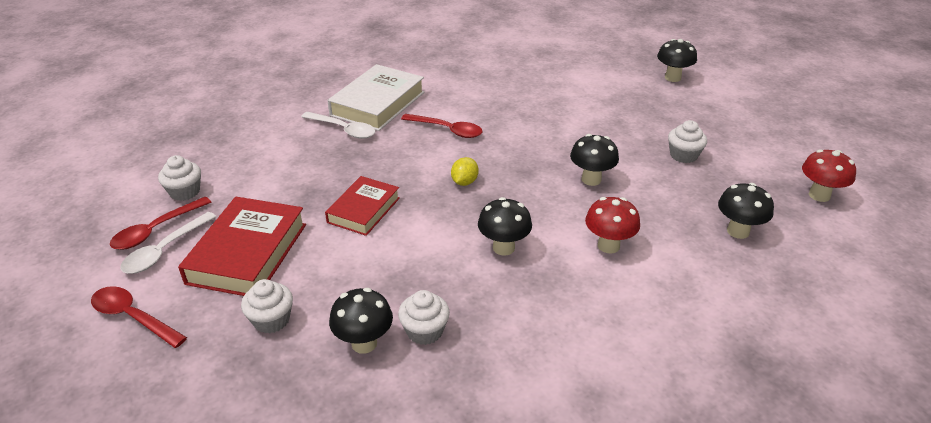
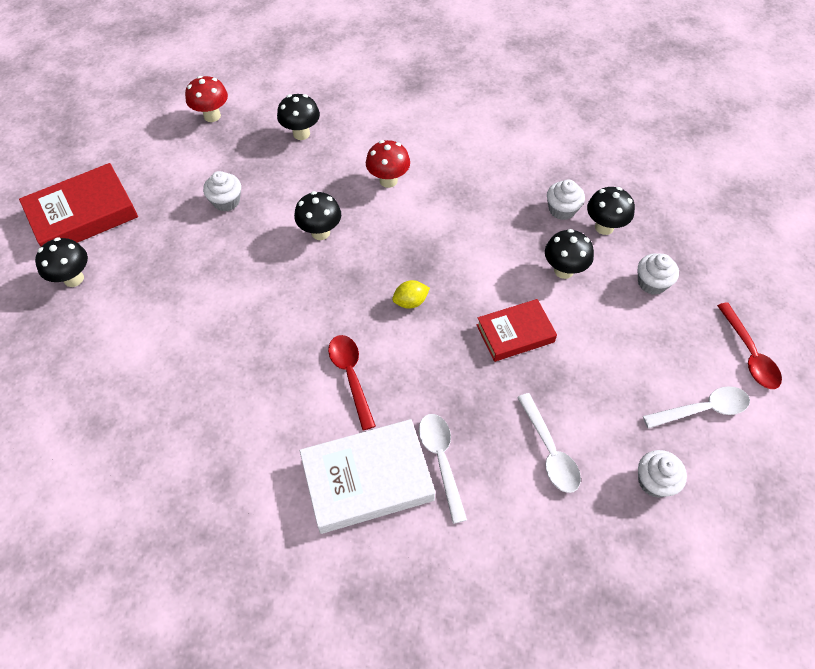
camera: 135 degrees left, 20 degrees up
red spoon [110,197,211,250] -> none
red book [178,197,306,296] -> red book moved to [19,163,138,247]
black mushroom [478,197,532,256] -> black mushroom moved to [545,229,594,279]
none -> white spoon [517,393,581,493]

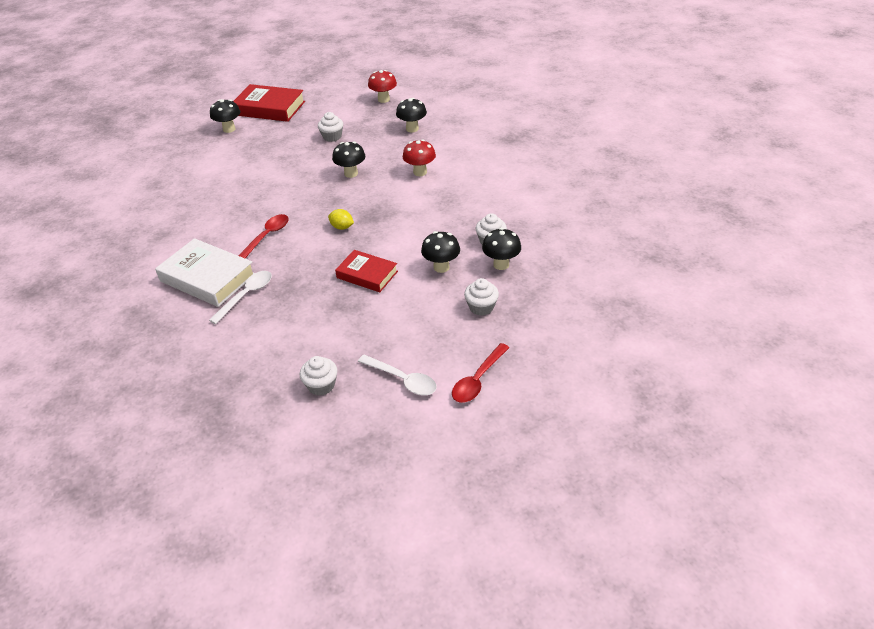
camera: 50 degrees right, 15 degrees down
white spoon [517,393,581,493] -> none

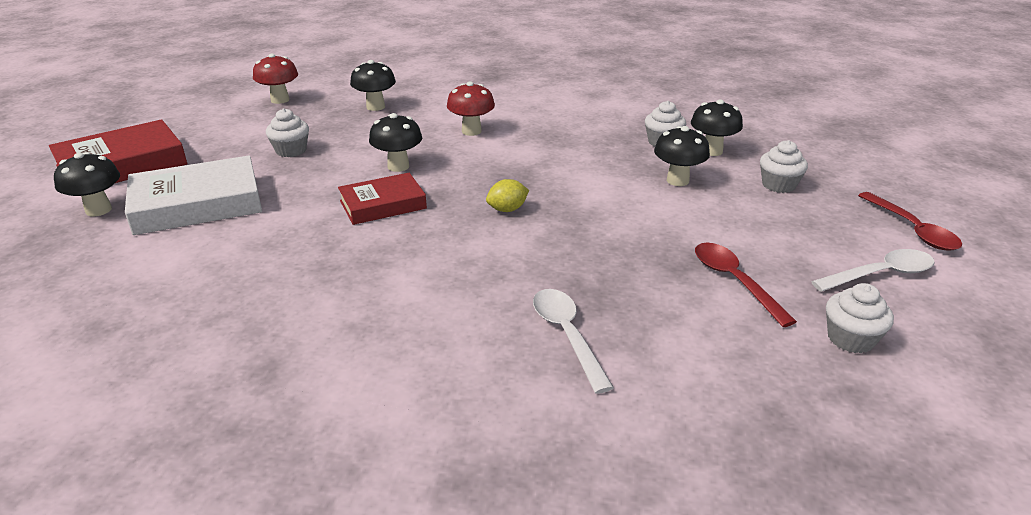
camera: 55 degrees left, 10 degrees down
white book [155,238,254,307] -> white book moved to [125,155,262,235]
red spoon [238,214,289,258] -> red spoon moved to [695,243,797,327]
red book [335,250,398,292] -> red book moved to [338,173,427,225]

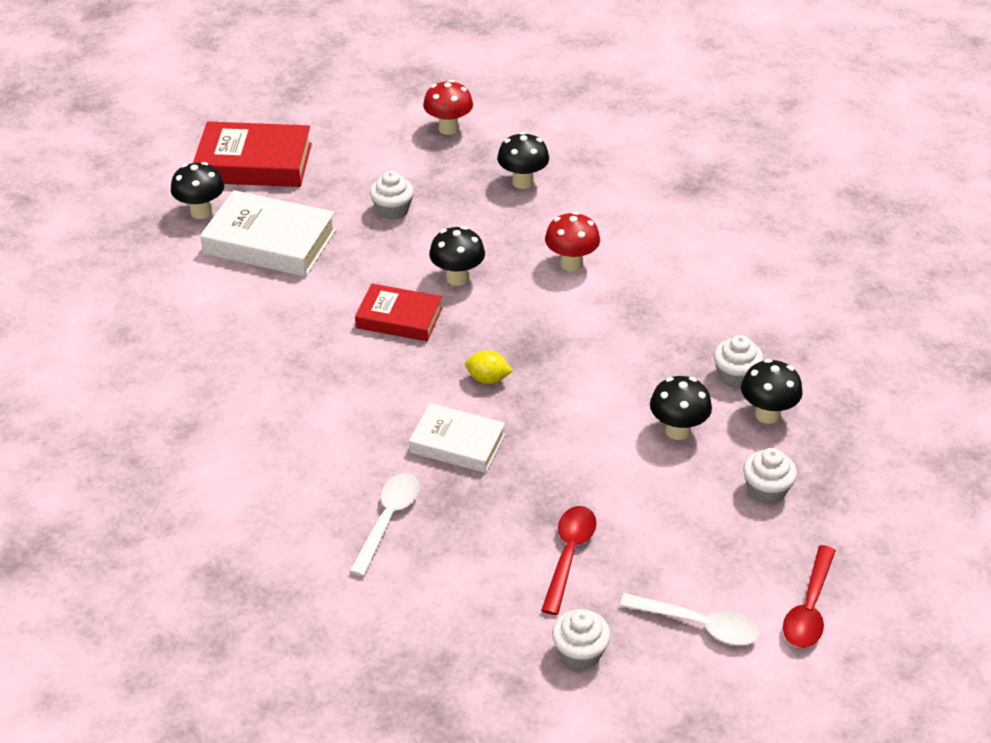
camera: 40 degrees right, 10 degrees up
none -> white book [409,403,505,473]

